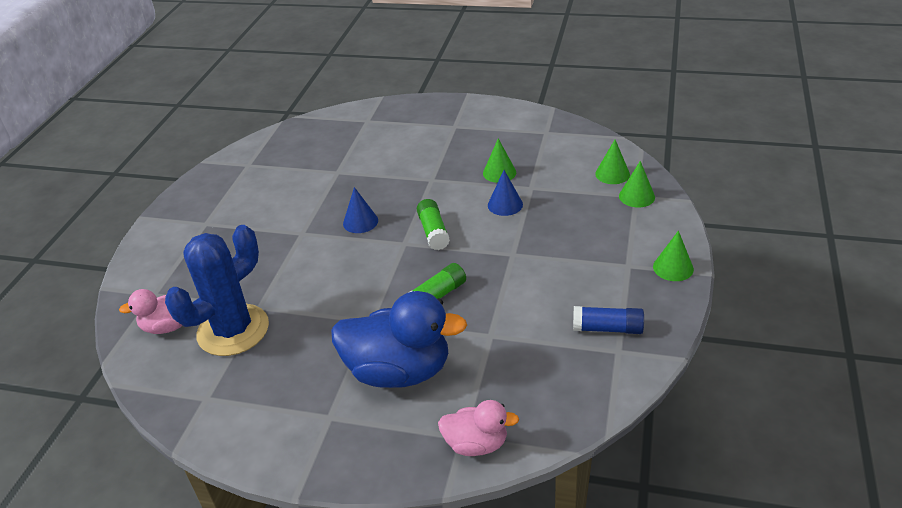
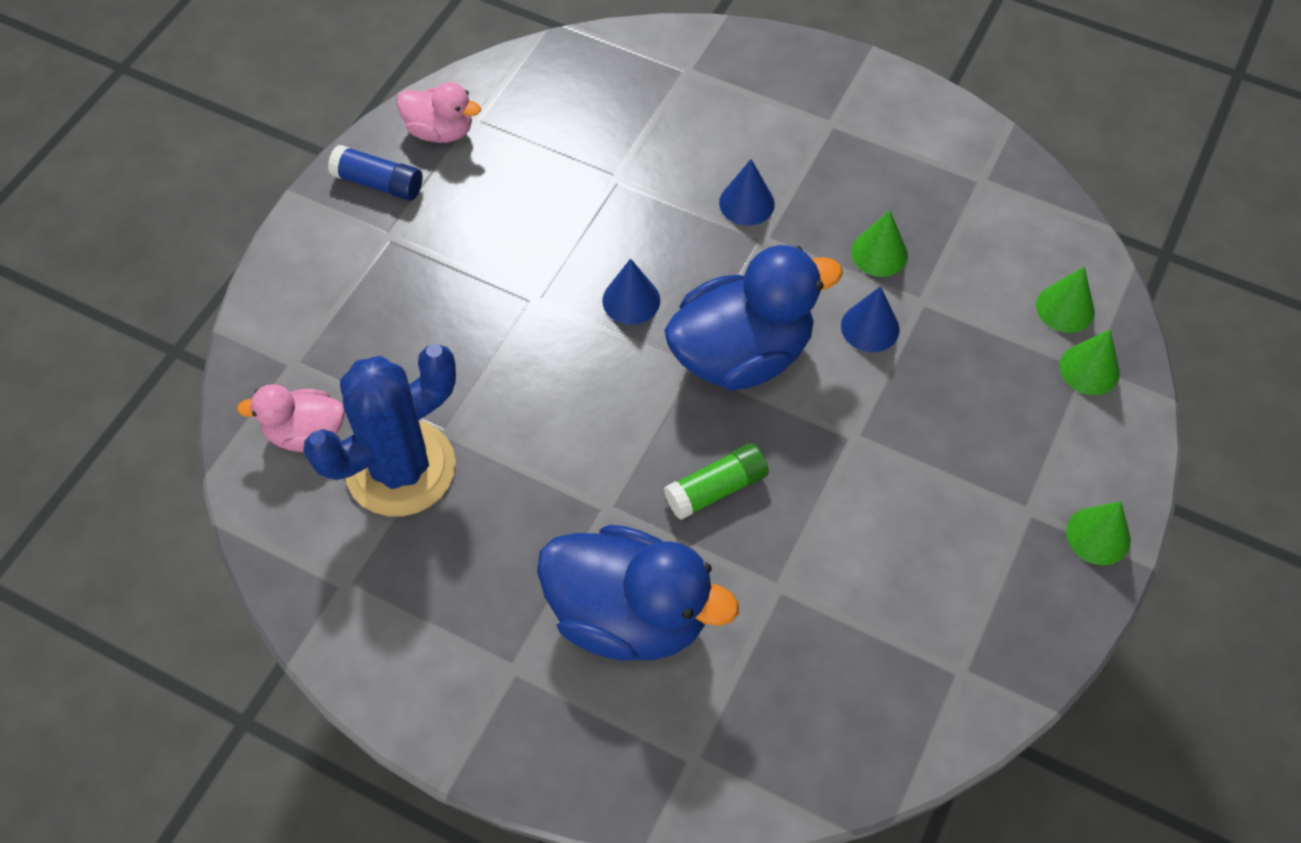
camera: 10 degrees right, 20 degrees up
green glue stick [417,199,450,250] -> blue duck [664,245,843,391]
pink duck [438,400,519,456] -> pink duck moved to [397,82,481,143]
blue glue stick [573,306,644,334] -> blue glue stick moved to [328,145,422,201]
none -> blue cone [719,159,775,226]

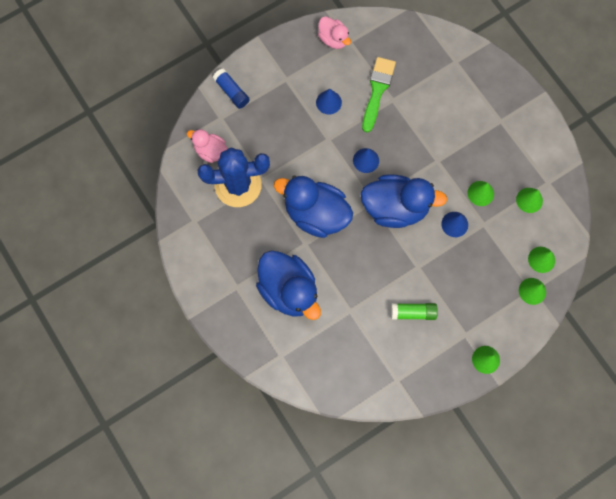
camera: 30 degrees right, 15 degrees up
blue glue stick [328,145,422,201] -> blue glue stick moved to [213,68,250,109]
green glue stick [664,443,769,520] -> green glue stick moved to [391,303,438,320]
blue cone [719,159,775,226] -> blue cone moved to [316,89,342,115]
none -> blue duck [274,176,353,238]
none -> green brush [362,57,396,133]
none -> green cone [516,188,543,213]

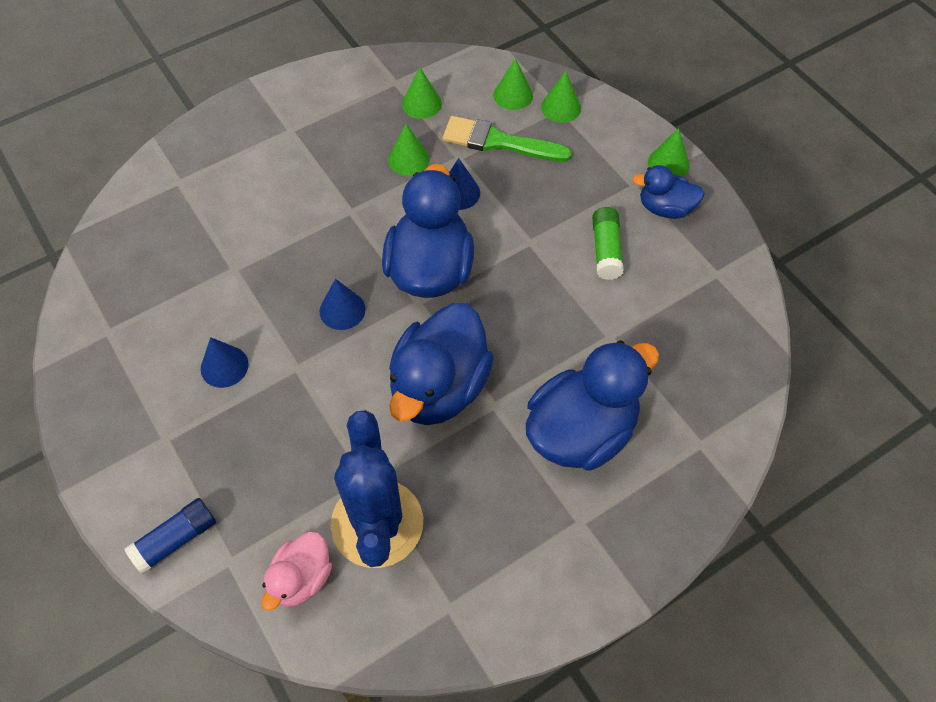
camera: 90 degrees left, 15 degrees down
pink duck [318,16,351,49] -> none
green brush [362,57,396,133] -> green brush moved to [442,116,572,162]
none -> blue duck [632,165,705,219]

